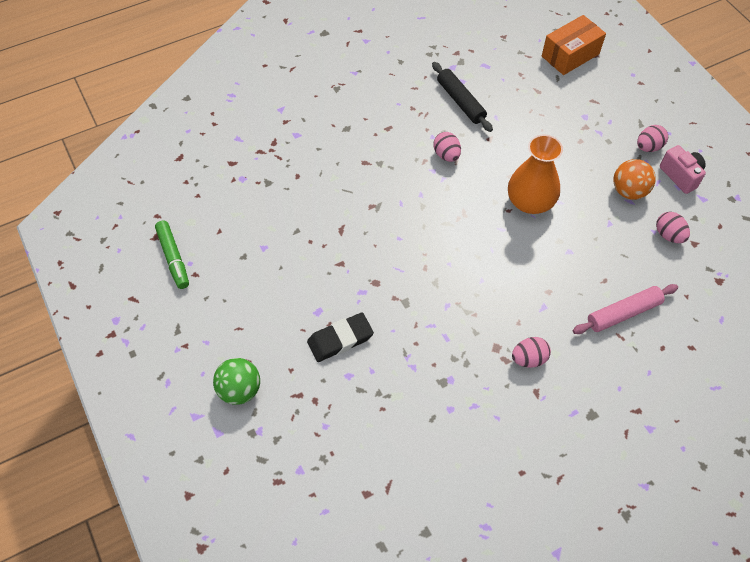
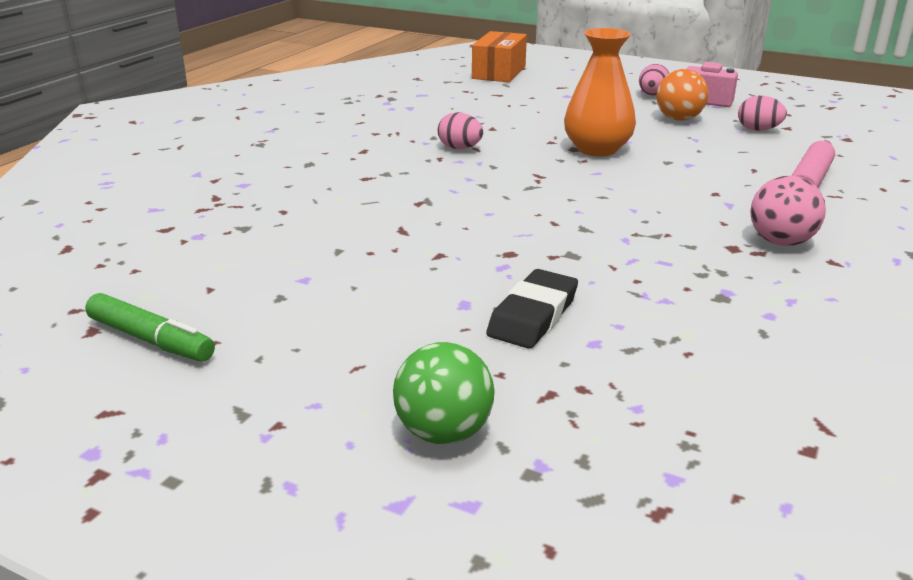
camera: 35 degrees left, 30 degrees down
black rolling pin [432,62,493,132] -> none
pink egg [512,337,551,368] -> pink ball [750,176,826,246]

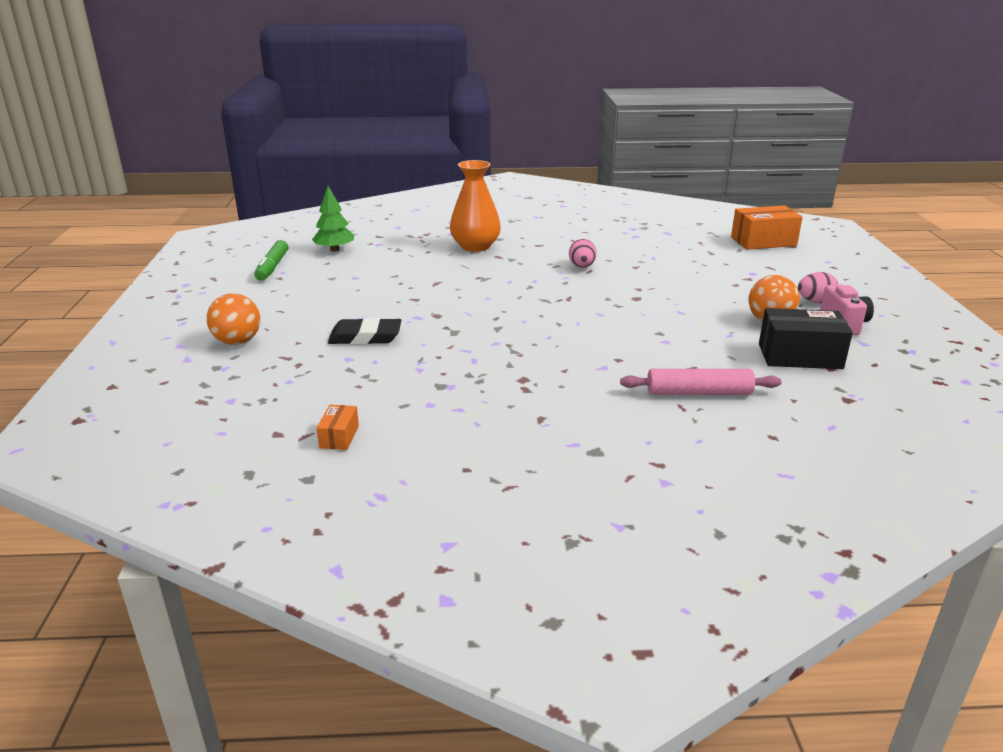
camera: 60 degrees right, 0 degrees up
green ball [393,342,495,444] -> orange ball [206,293,260,345]
orange vase [564,28,636,156] -> orange vase moved to [450,160,501,252]
pink egg [738,96,787,131] -> black box [759,308,853,369]
pink ball [750,176,826,246] -> none
none -> green tree [312,186,354,252]
none -> orange box [316,405,359,450]

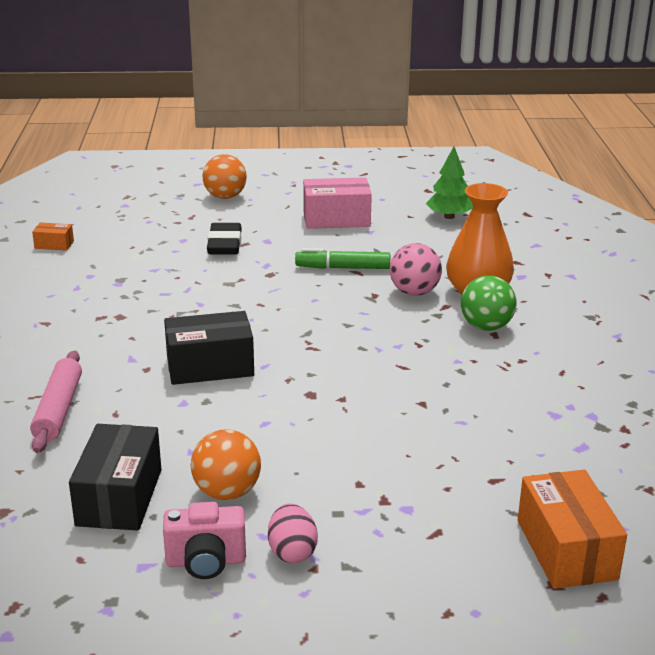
camera: 90 degrees right, 0 degrees up
green marker [254,240,288,281] -> green marker moved to [295,248,390,269]
pink egg [569,239,597,268] -> none
none -> black box [164,311,254,385]
none -> pink box [303,177,372,229]
none -> pink ball [390,243,442,295]
none -> green ball [461,275,516,331]

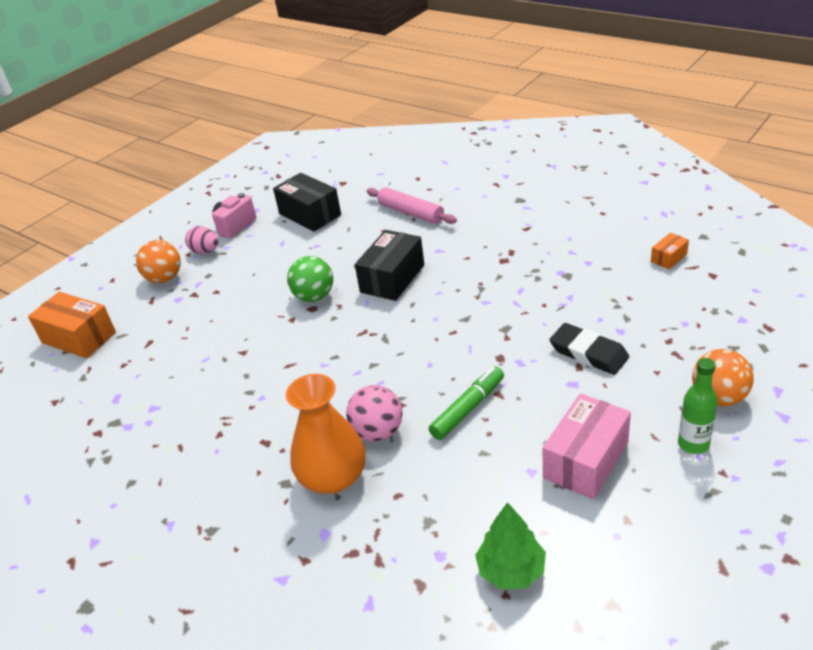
camera: 135 degrees right, 10 degrees up
orange ball [191,429,261,500] -> orange ball moved to [136,240,181,283]
green ball [461,275,516,331] -> green ball moved to [287,256,333,302]
none -> green bottle [678,358,718,454]

